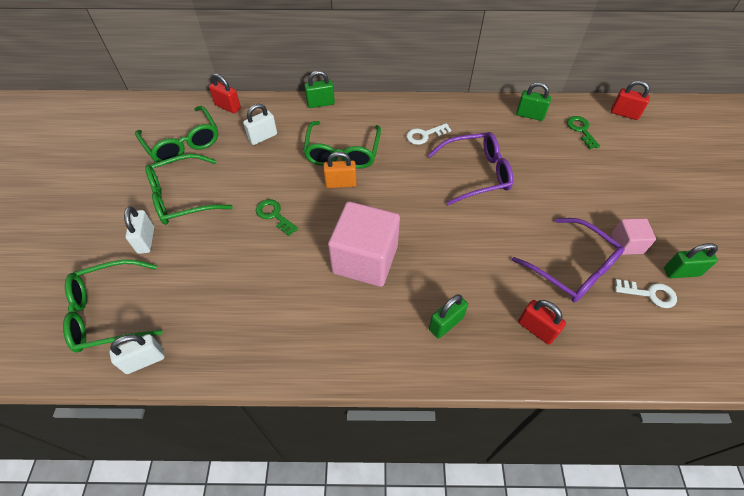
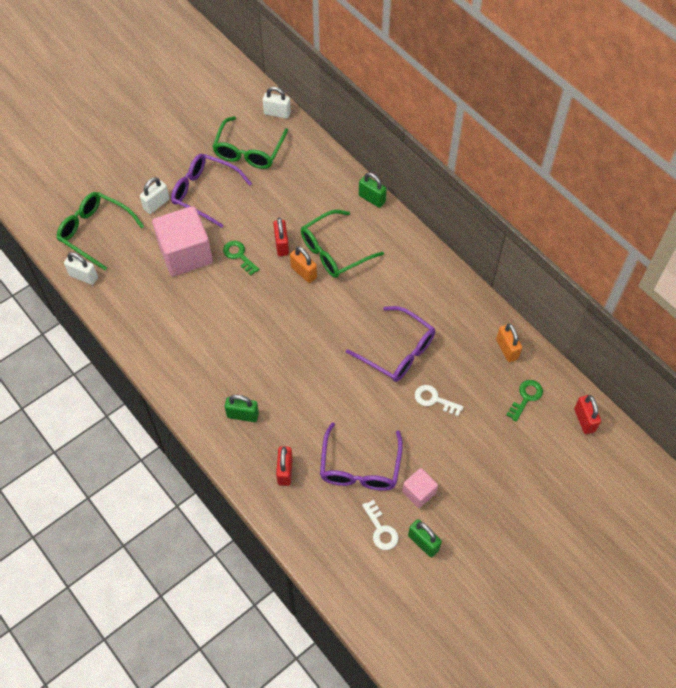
camera: 50 degrees right, 5 degrees up
green glasses [145,154,233,225] -> purple glasses [171,154,252,228]
red padlock [209,73,241,114] -> red padlock moved to [273,218,289,256]
white padlock [243,104,277,145] -> white padlock moved to [263,87,291,119]
green key [256,199,298,236] -> green key turned 45 degrees counterclockwise [223,241,260,275]
pink cube [328,202,400,287] -> pink cube moved to [152,206,213,276]
white key [406,123,451,145] -> white key moved to [415,385,463,416]
green padlock [516,82,551,121] -> orange padlock [496,324,522,362]

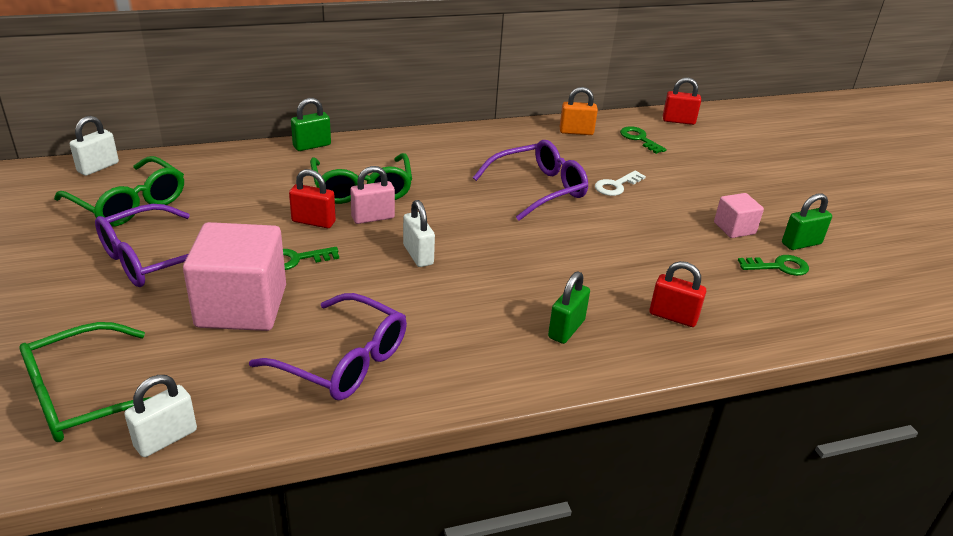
camera: 70 degrees left, 25 degrees down
white padlock [140,177,169,214] -> white padlock moved to [403,200,435,267]
orange padlock [290,247,317,283] -> pink padlock [350,166,395,224]
purple glasses [320,422,403,491] -> purple glasses moved to [249,293,407,400]
white key [362,500,399,550] -> green key [738,255,809,276]

